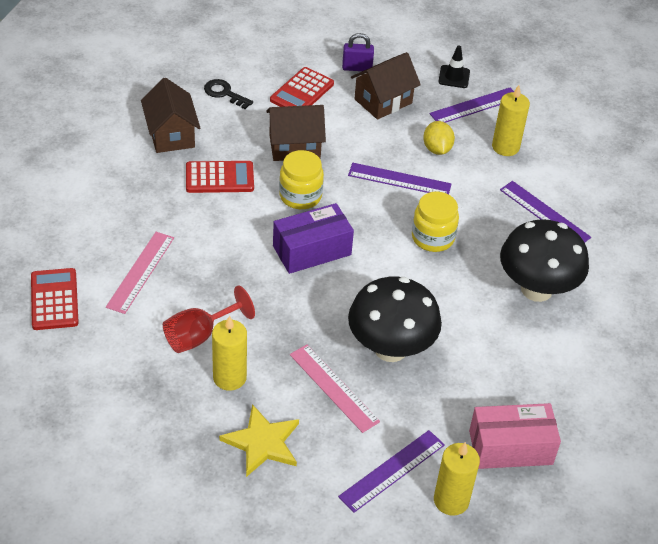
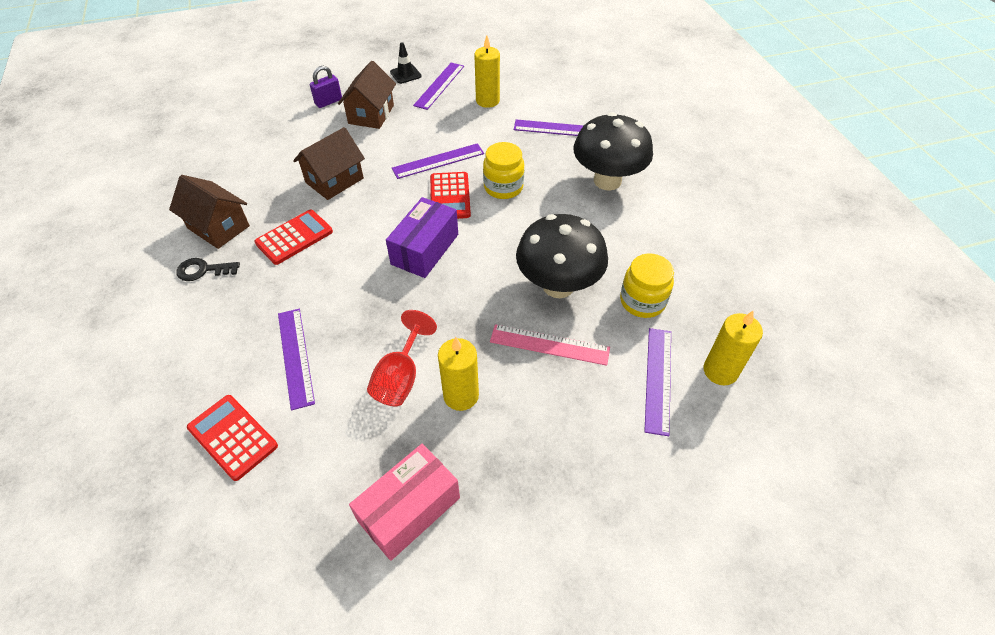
camera: 35 degrees left, 5 degrees up
pink ruler [106,232,174,314] -> purple ruler [278,309,315,411]
black key [204,79,253,109] -> black key moved to [176,258,240,281]
yellow star [219,404,299,477] -> none
red calculator [270,67,334,107] -> red calculator moved to [430,172,471,219]
yellow jar [279,150,324,209] -> yellow jar moved to [620,254,674,318]
yellow lemon [423,121,455,155] -> none
pink box [469,403,561,469] -> pink box moved to [349,444,460,561]

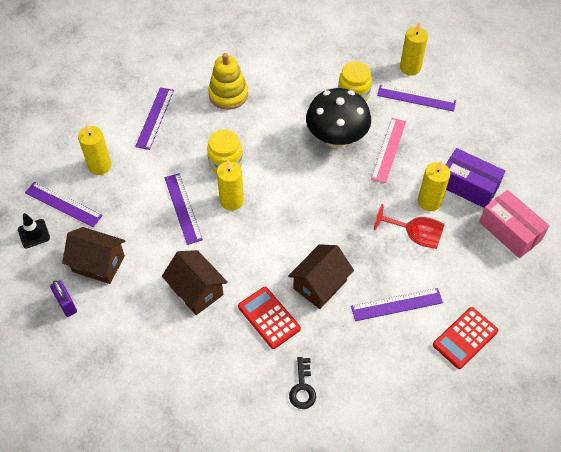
camera: 85 degrees left, 5 degrees up
brown house [169,175,250,249] -> brown house moved to [288,244,354,309]
purple box [386,197,458,278] -> purple box moved to [446,148,505,208]
red calculator [430,172,471,219] -> yellow candle [217,160,244,211]
black mushroom [574,112,653,191] -> yellow stacking toy [208,53,248,110]

